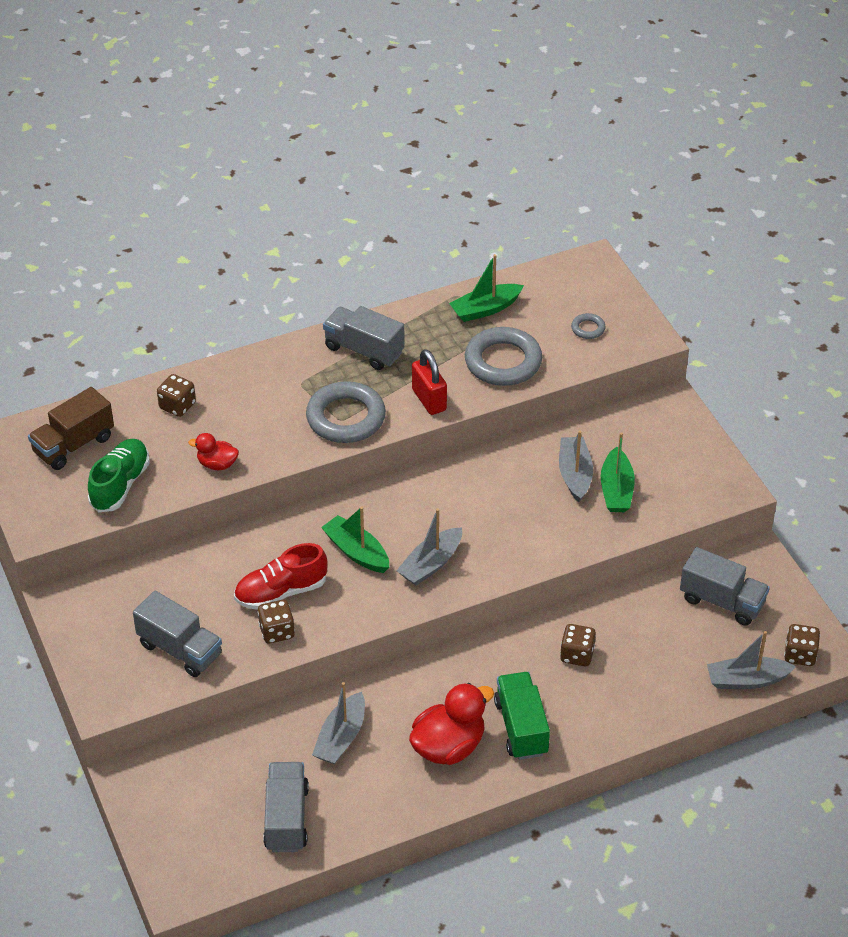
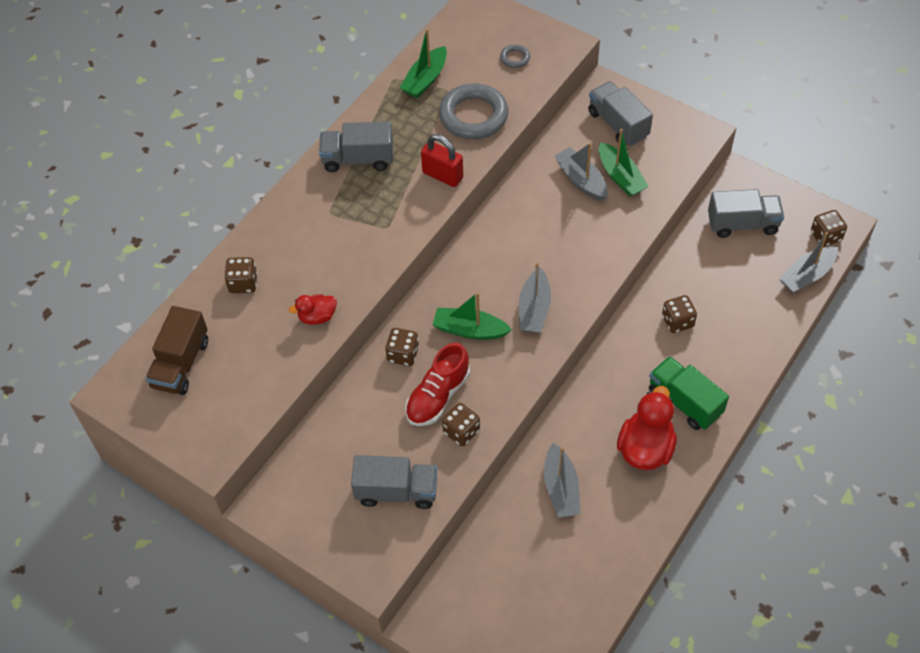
camera: 30 degrees left, 10 degrees up
green shoe [88,439,150,512] -> none
grey truck [263,762,309,852] -> grey truck moved to [588,81,653,146]
grey ring [306,381,386,443] -> none
none -> brown dice [385,328,419,366]

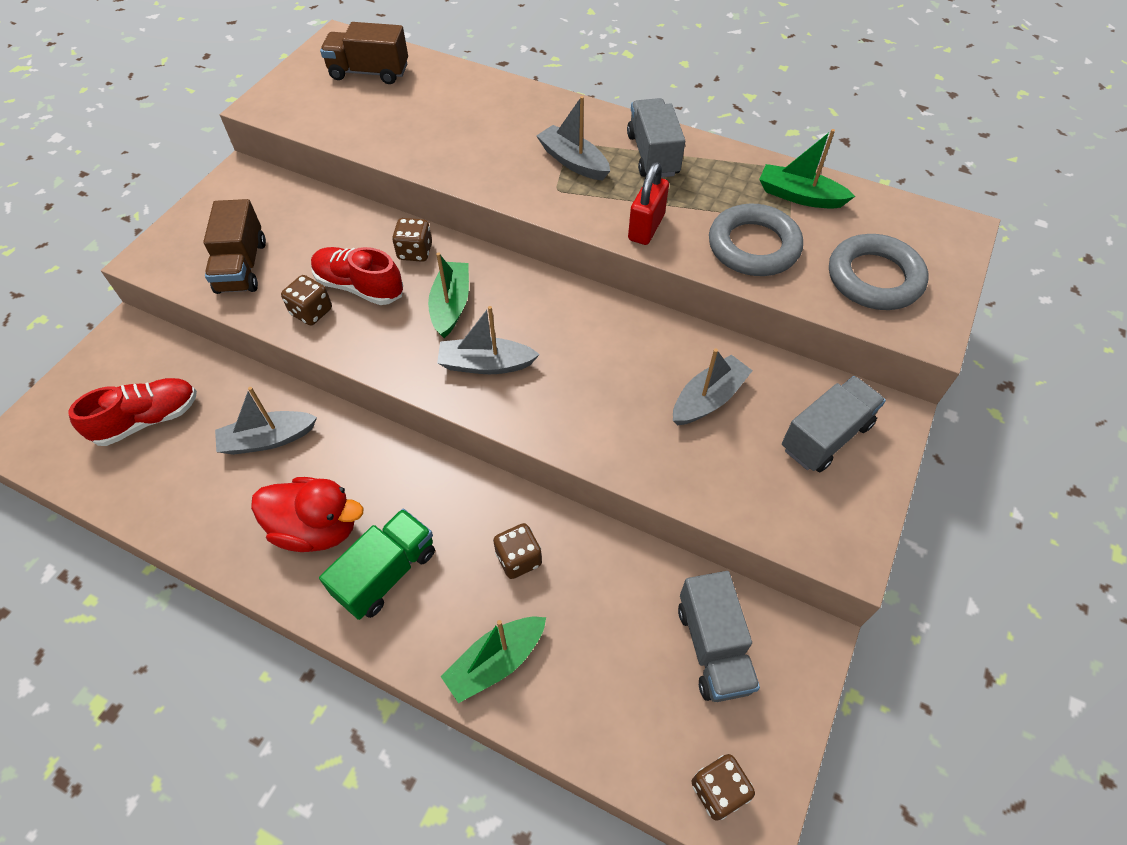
camera: 80 degrees right, 0 degrees up
brown dice [224,257,258,293] -> none
red duck [289,294,337,325] -> none
grey truck [351,455,437,509] -> brown truck [203,199,266,294]
grey ring [500,44,530,68] -> grey ring [829,234,928,310], size x2.23
green boat [599,129,649,197] -> green boat moved to [440,617,546,703]
grey boat [779,232,838,293] -> grey boat moved to [536,96,610,181]
none -> red shoe [69,378,197,446]

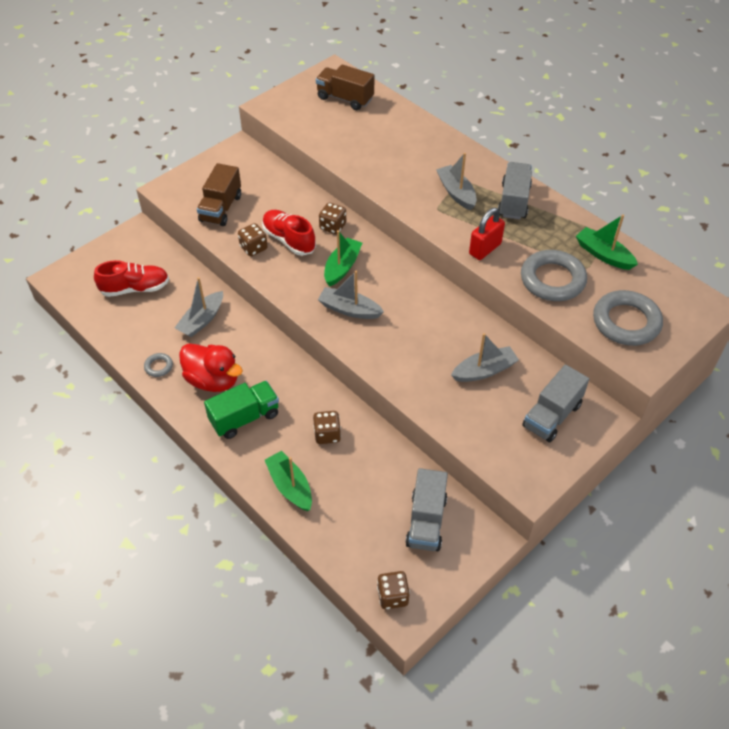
camera: 20 degrees right, 5 degrees down
grey boat [215,387,317,455] -> grey boat turned 60 degrees counterclockwise [174,277,223,337]
green boat [440,617,546,703] -> green boat turned 75 degrees clockwise [265,451,312,511]
grey truck [782,376,886,472] -> grey truck turned 150 degrees clockwise [522,365,589,442]
none -> grey ring [144,353,173,377]

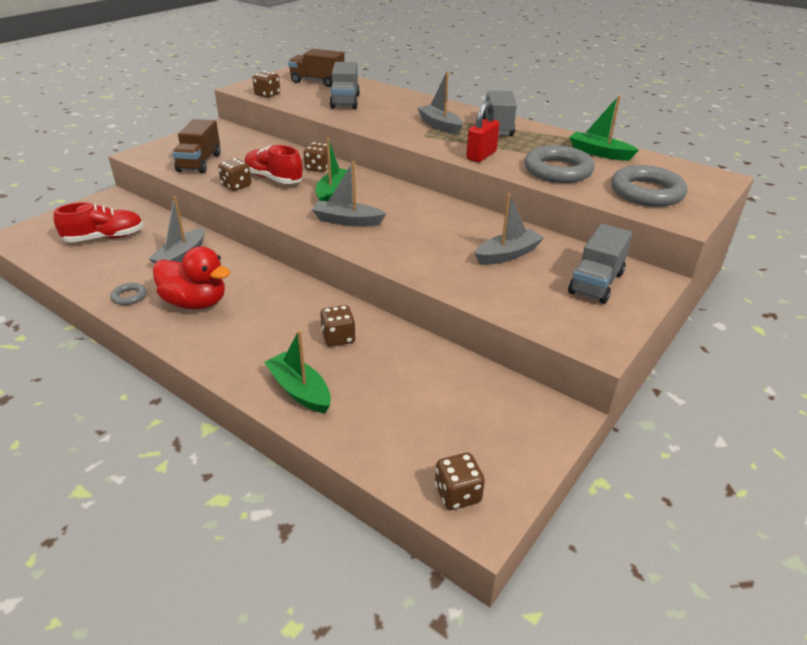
camera: 10 degrees left, 15 degrees down
green truck [204,381,279,439] -> none
grey truck [405,468,448,551] -> grey truck moved to [330,62,360,109]
none -> brown dice [253,71,280,98]

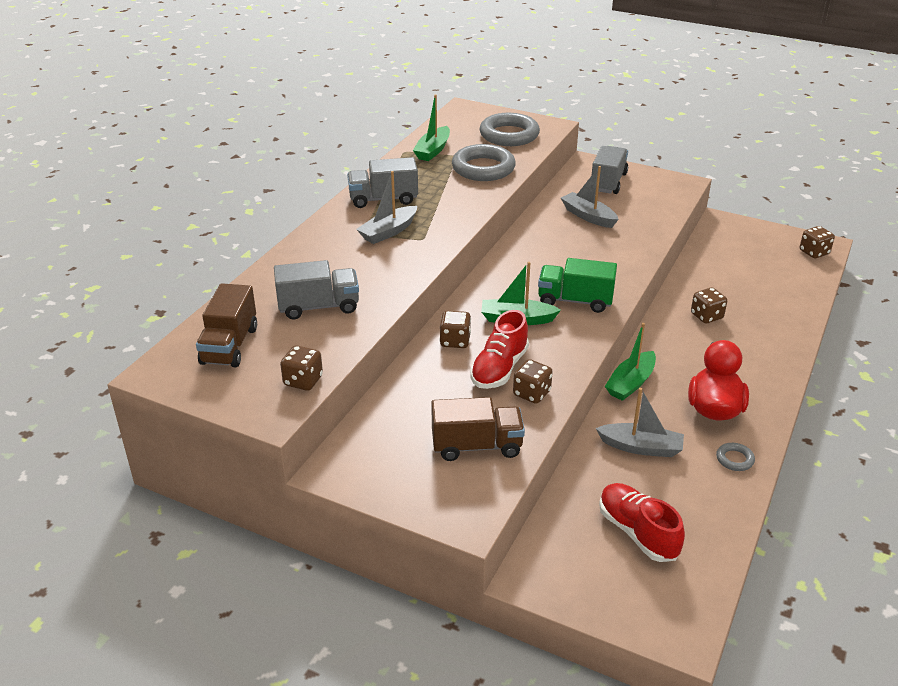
camera: 100 degrees left, 0 degrees up
green boat [264,330,331,413] -> green boat moved to [605,323,656,401]
grey boat [312,161,387,226] -> green truck [538,258,617,313]
red padlock [466,101,500,162] -> none
grey truck [568,224,632,304] -> grey truck turned 90 degrees counterclockwise [591,146,628,194]

